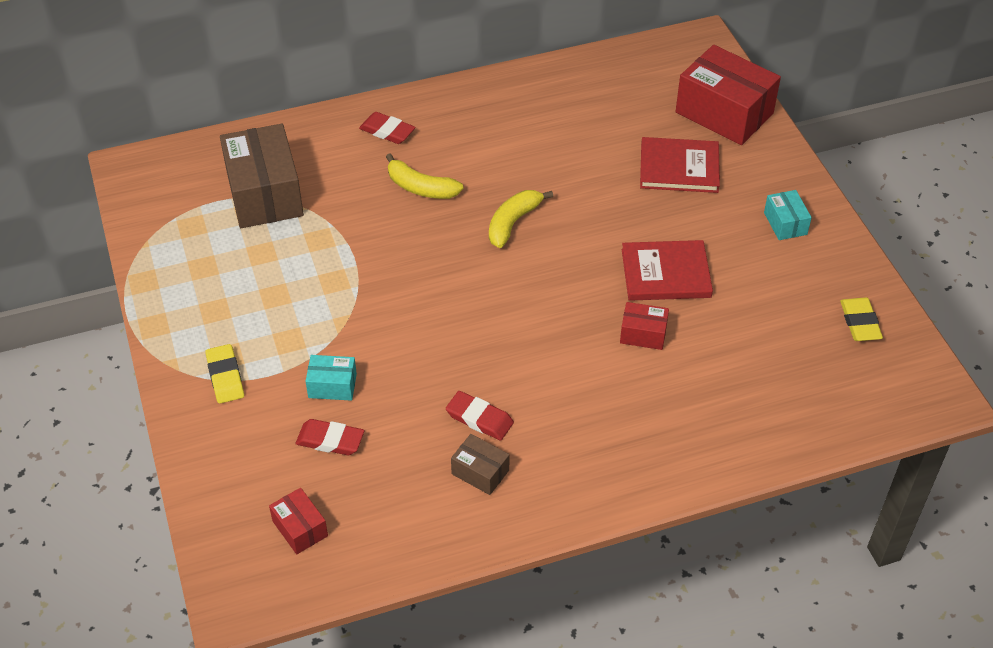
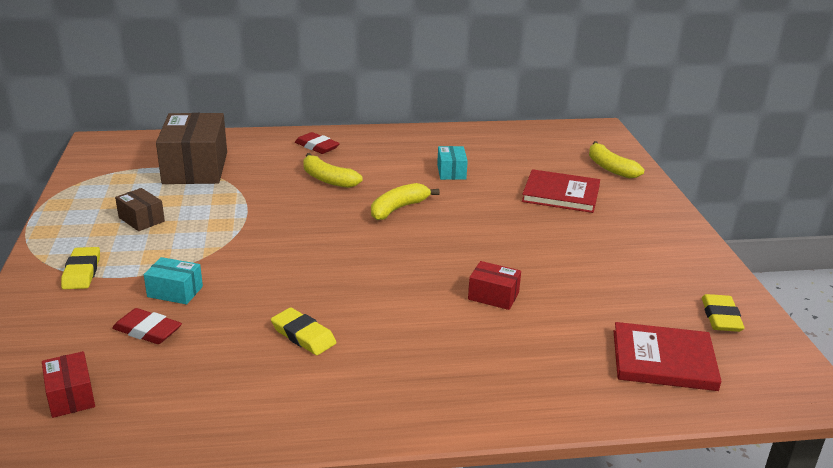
camera: 10 degrees right, 20 degrees down
red eraser [446,391,514,441] -> yellow eraser [271,307,336,355]
brown box [451,434,509,495] -> brown box moved to [115,188,165,231]
red book [622,240,713,301] -> red book moved to [614,322,722,391]
red box [676,45,781,145] -> yellow banana [589,141,645,178]
turquoise box [764,190,812,240] -> turquoise box moved to [437,146,468,180]

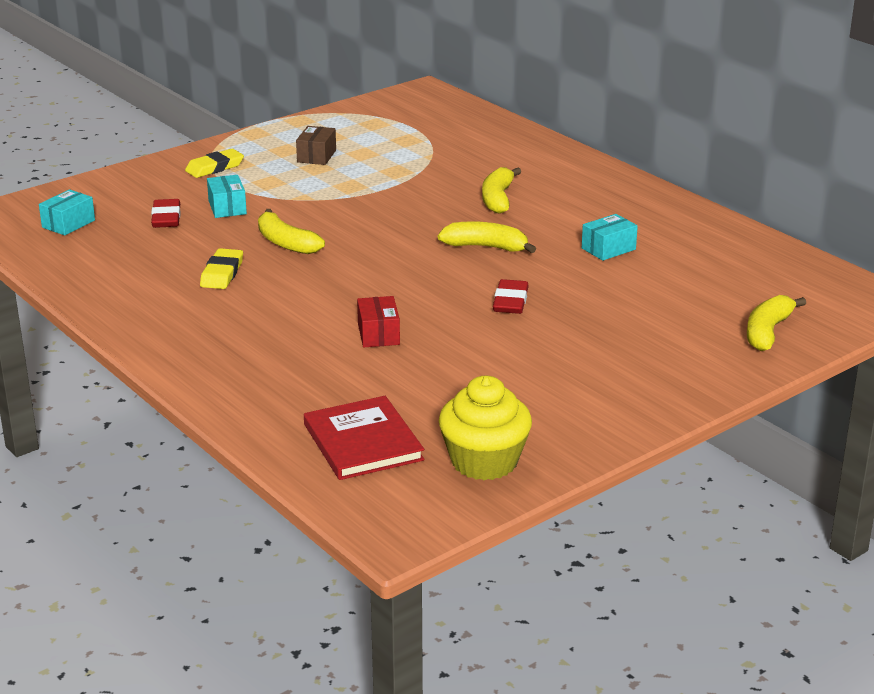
camera: 60 degrees right, 0 degrees up
red box [42,351,95,418] -> turquoise box [39,189,95,235]
brown box [156,113,227,184] -> none
red eraser [295,132,340,154] -> red eraser moved to [493,279,529,314]
red book [522,169,600,213] -> none
yellow eraser [702,294,745,332] -> yellow cupcake [439,375,532,480]
none -> yellow banana [258,209,325,254]

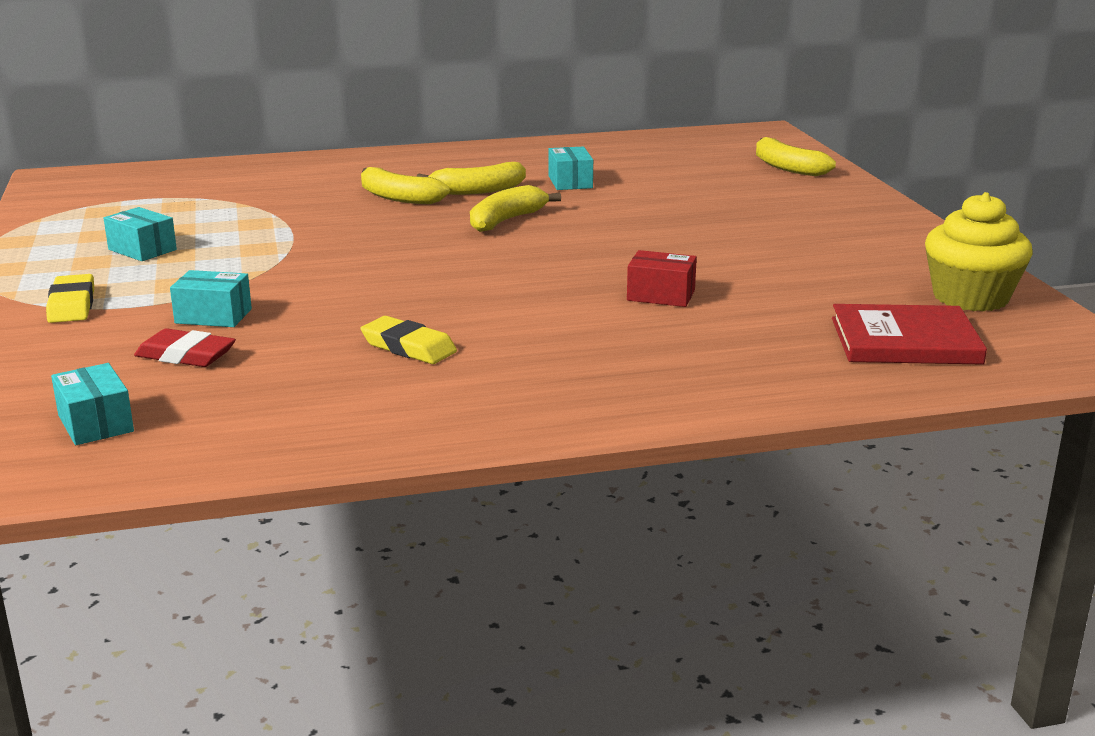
camera: 65 degrees left, 5 degrees down
yellow banana [258,209,325,254] -> yellow banana moved to [417,162,526,195]
brown box [296,126,336,165] -> turquoise box [104,207,177,261]
red eraser [493,279,529,314] -> none

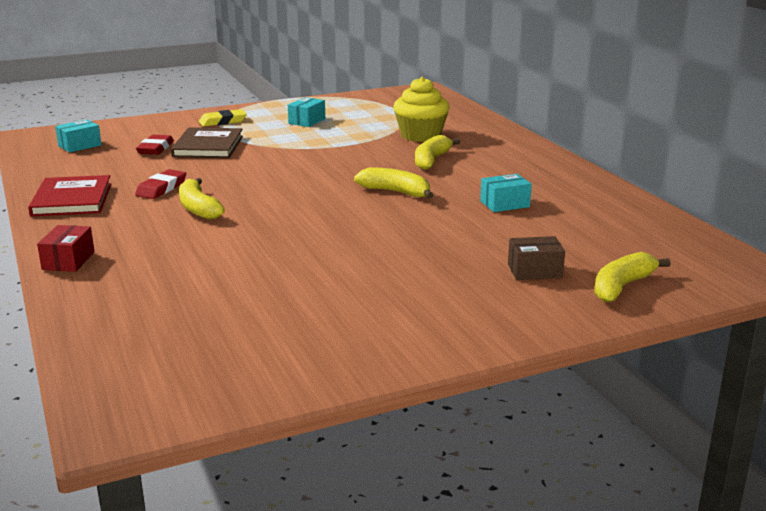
camera: 80 degrees right, 0 degrees up
turquoise box [170,270,252,327] -> brown book [171,127,243,158]
yellow eraser [361,316,457,364] -> red eraser [135,169,186,199]
yellow banana [417,162,526,195] -> yellow banana moved to [179,178,225,220]
red box [627,250,697,307] -> red box moved to [37,225,95,272]
red book [832,304,987,365] -> red book moved to [28,175,111,217]
yellow cupcake [925,192,1032,311] -> yellow cupcake moved to [393,77,450,142]
none -> brown box [508,236,565,280]

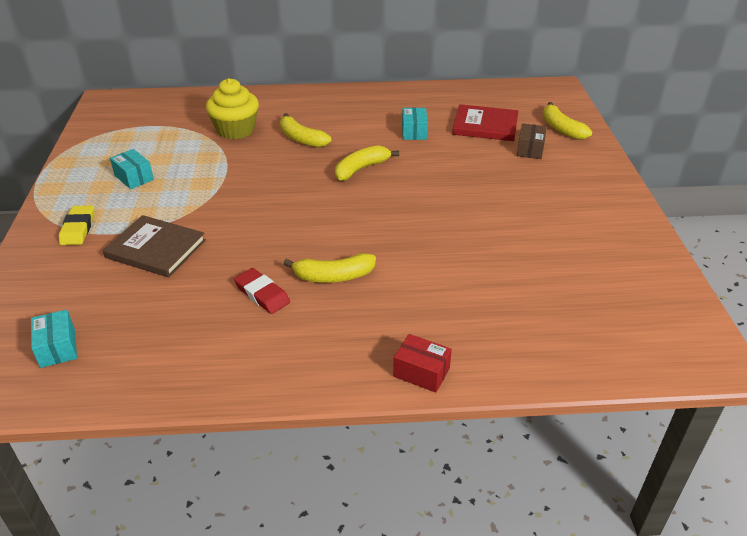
camera: 70 degrees left, 15 degrees up
red book [28,175,111,217] -> red book moved to [452,104,518,141]
red eraser [136,135,174,155] -> none

